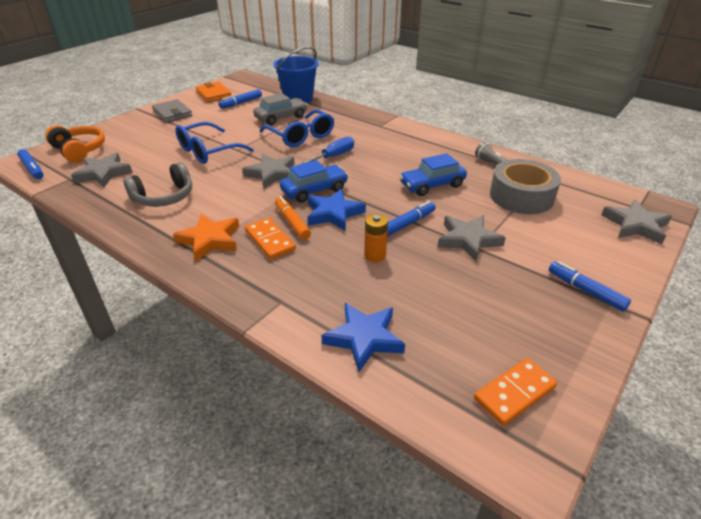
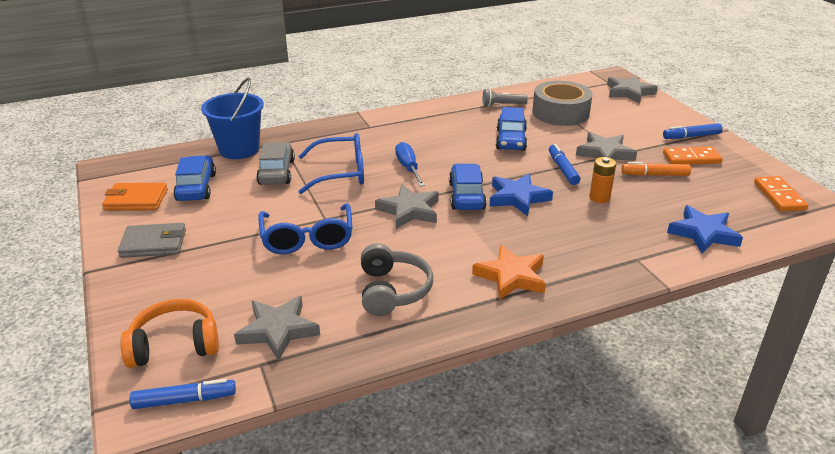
camera: 60 degrees left, 5 degrees down
blue marker [219,89,262,109] -> blue car [173,155,216,201]
orange domino [245,218,296,260] -> orange domino moved to [663,146,723,165]
orange marker [275,196,311,240] -> orange marker moved to [621,162,691,176]

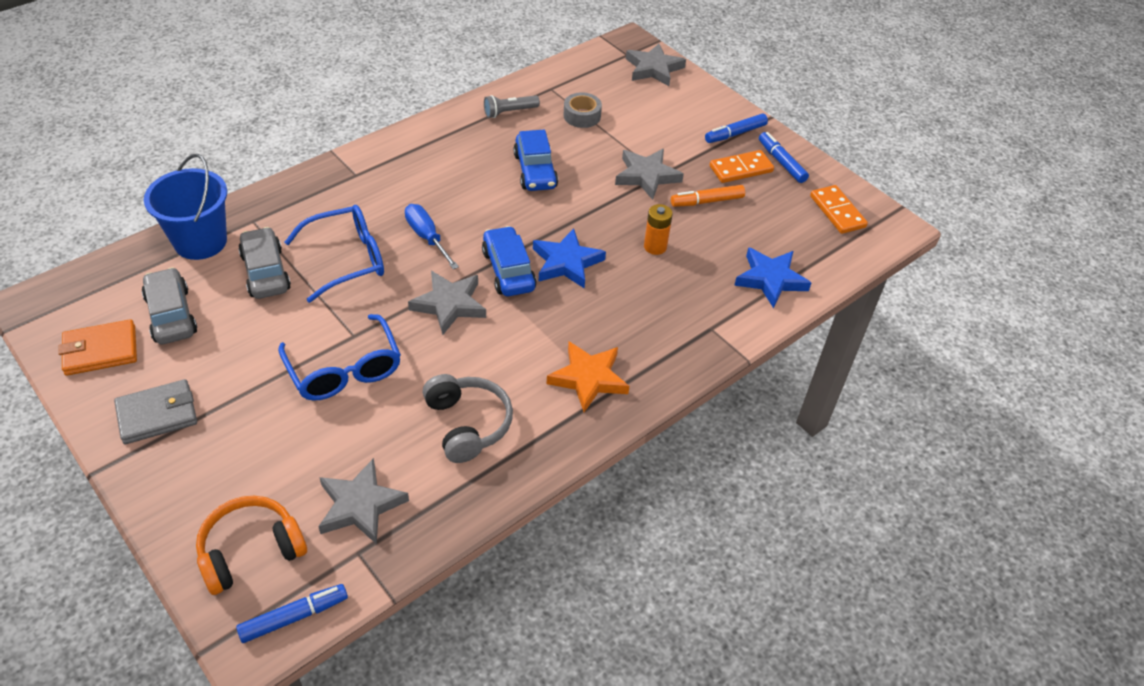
camera: 20 degrees left, 15 degrees up
blue car [173,155,216,201] -> grey car [142,267,197,344]
grey tape [532,81,593,126] -> grey tape [564,92,602,128], size x0.54
blue marker [549,144,580,185] -> blue marker moved to [759,132,809,183]

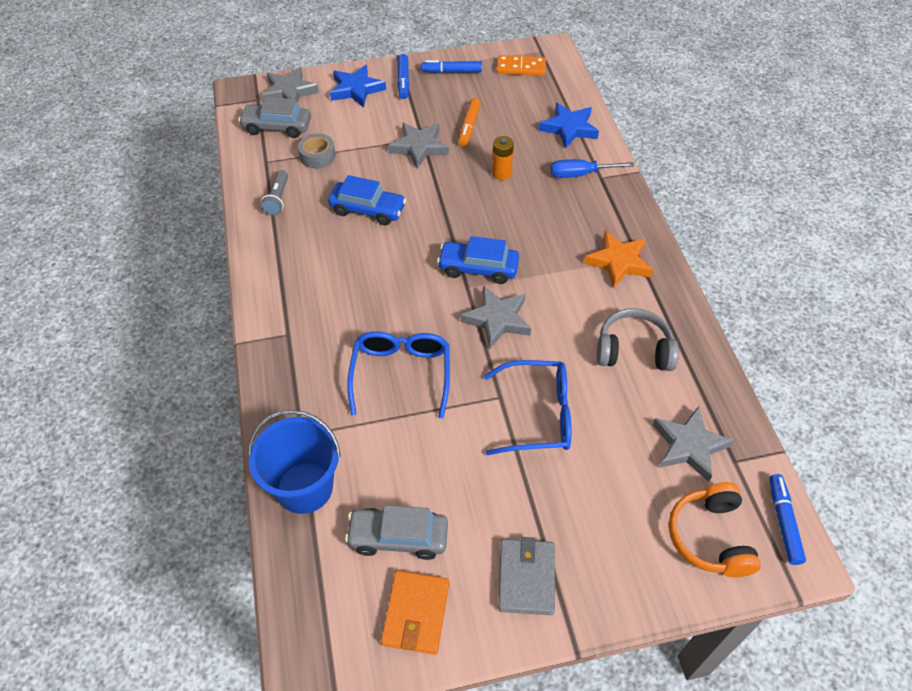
camera: 60 degrees left, 5 degrees up
grey car [238,227,291,299] -> grey car moved to [238,97,311,138]
blue screwdriver [405,204,459,269] -> blue screwdriver moved to [551,159,634,178]
blue star [533,228,606,288] -> blue star moved to [330,65,386,108]
orange domino [710,150,774,183] -> none

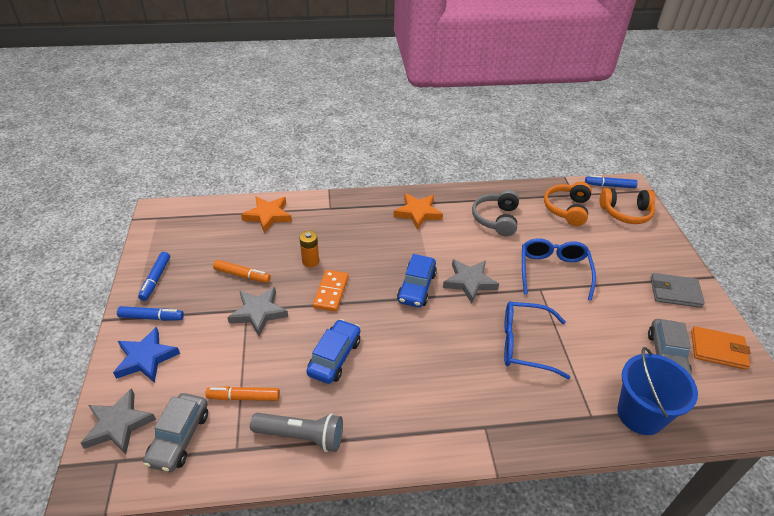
camera: 85 degrees left, 10 degrees down
grey flashlight [261,170,288,216] -> grey flashlight [250,413,343,452], size x1.52
grey tape [298,133,336,169] -> orange marker [205,386,280,401]
orange domino [497,55,546,76] -> orange domino moved to [313,270,349,312]
blue star [539,103,599,149] -> orange star [241,196,292,233]
blue screwdriver [551,159,634,178] -> none
grey star [653,406,734,482] -> orange headphones [544,182,592,226]

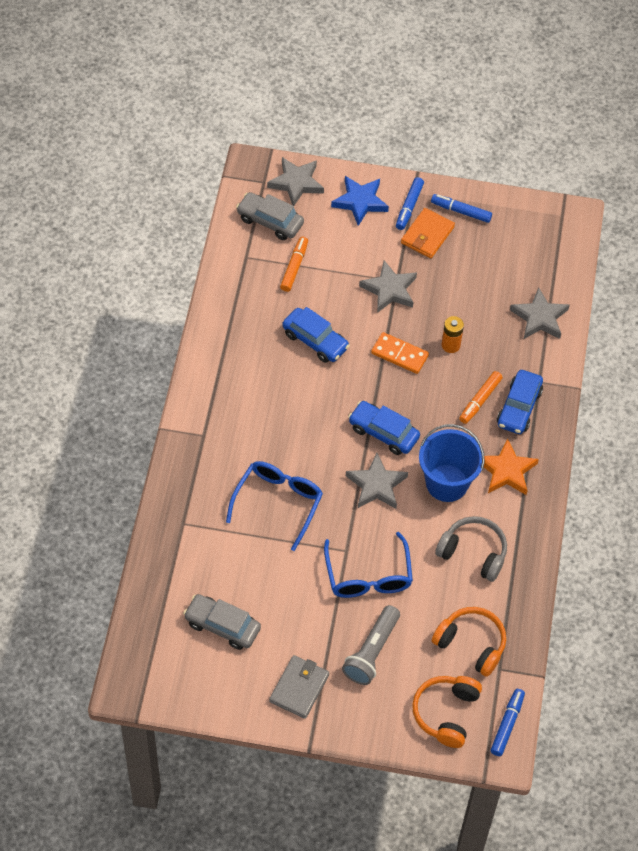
camera: 105 degrees right, 15 degrees up
orange marker [213,260,271,283] -> orange marker moved to [459,371,503,424]
orange star [241,196,292,233] -> grey star [510,287,570,339]
grey flashlight [250,413,343,452] -> grey flashlight moved to [342,605,400,685]
blue glasses [522,238,596,301] -> blue glasses turned 60 degrees clockwise [324,532,413,598]
blue bucket [617,347,698,435] -> blue bucket moved to [419,424,485,502]
orange wallet [691,326,751,370] -> orange wallet moved to [401,208,455,258]
none -> blue car [497,370,543,434]

